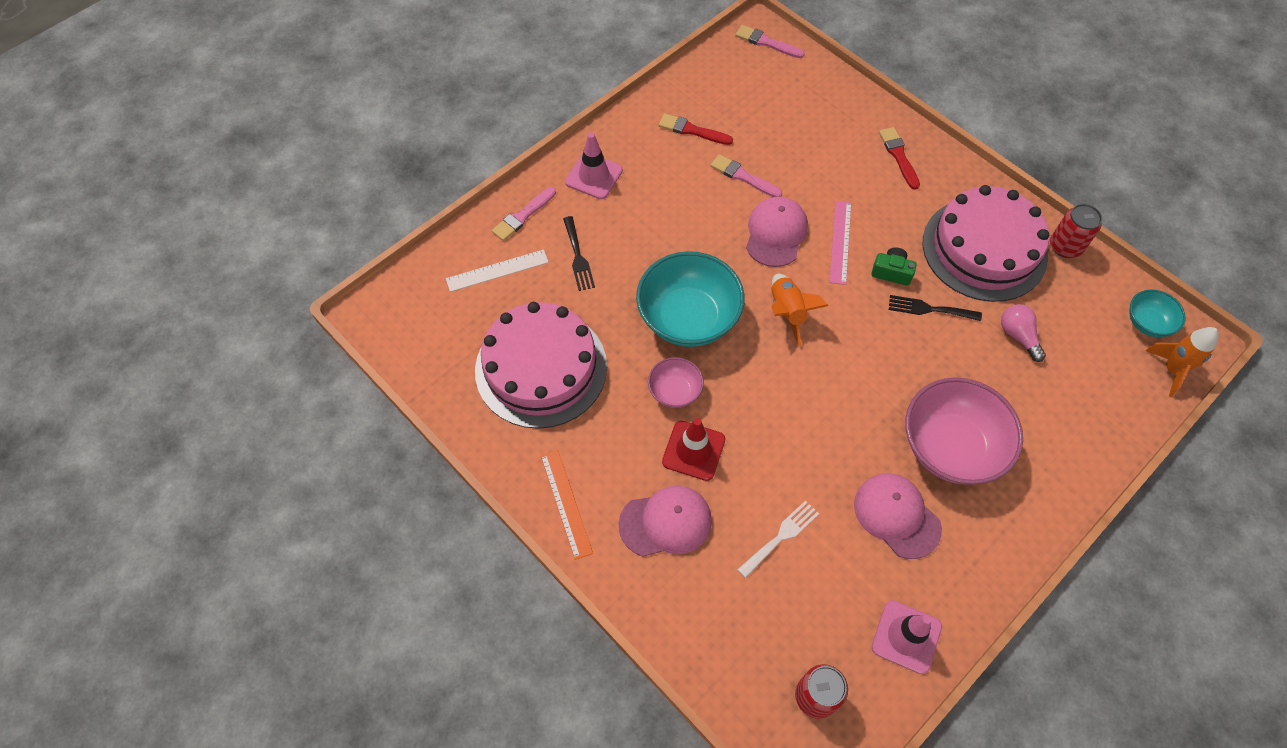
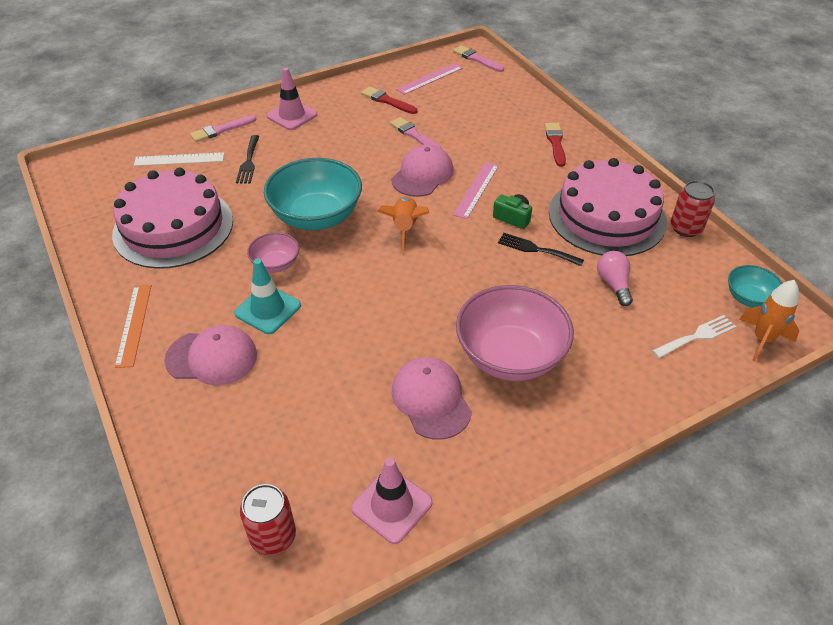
camera: 15 degrees right, 15 degrees down
red traffic cone [662,418,725,481] -> turquoise traffic cone [234,259,301,334]
white fork [737,500,819,578] -> white fork moved to [652,315,736,358]
none -> pink ruler [396,63,463,95]

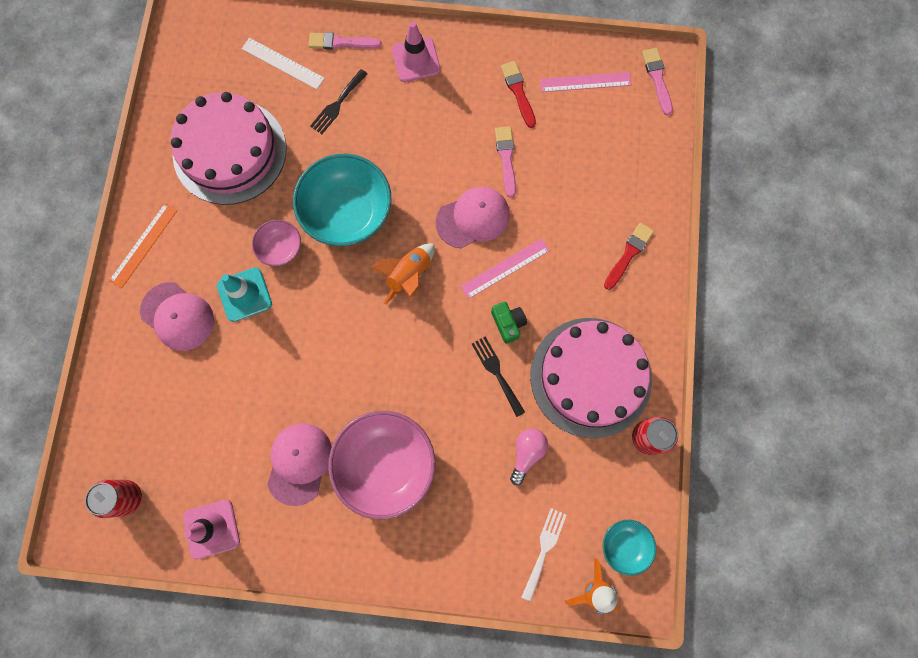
camera: 35 degrees right, 30 degrees up
white fork [652,315,736,358] -> white fork turned 75 degrees counterclockwise [522,508,566,601]

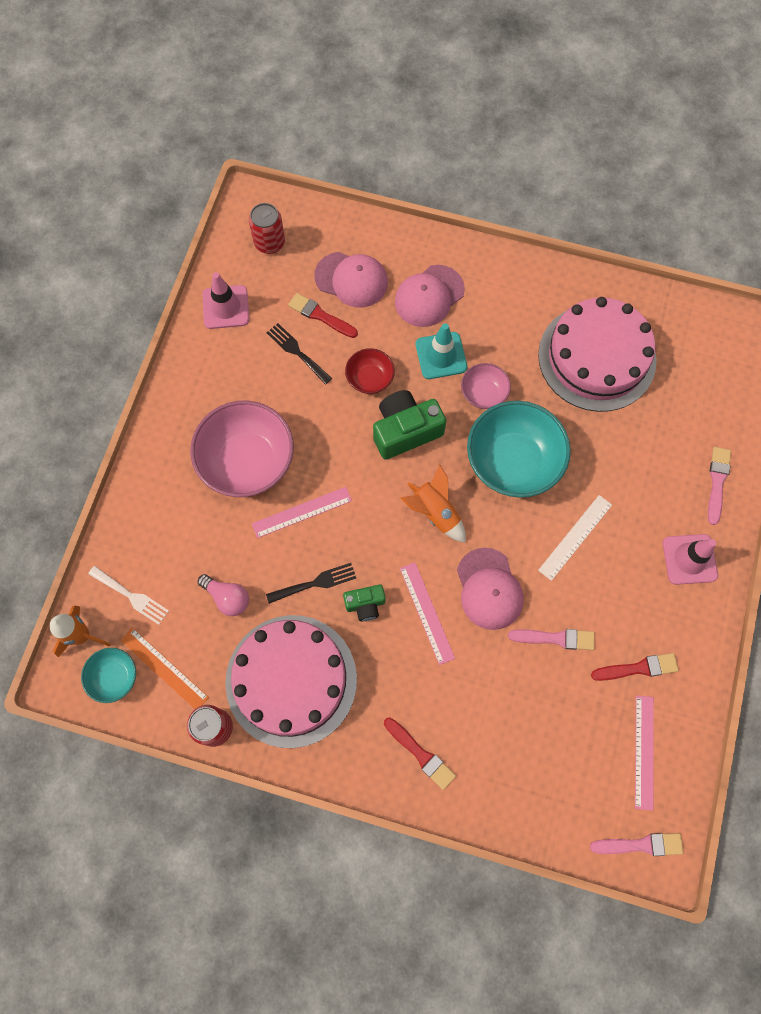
camera: 100 degrees right, 5 degrees down
orange ruler [109,203,178,288] -> orange ruler moved to [120,628,209,709]
white ruler [242,38,325,89] -> white ruler moved to [538,495,612,581]
pink cap [267,423,332,506] -> pink cap moved to [314,252,388,307]
black fork [310,69,367,134] -> black fork moved to [266,323,332,385]
none -> pink ruler [252,487,352,538]
none -> red brush [288,293,358,338]
none -> red bowl [345,348,395,394]
none -> green camera [373,390,446,460]

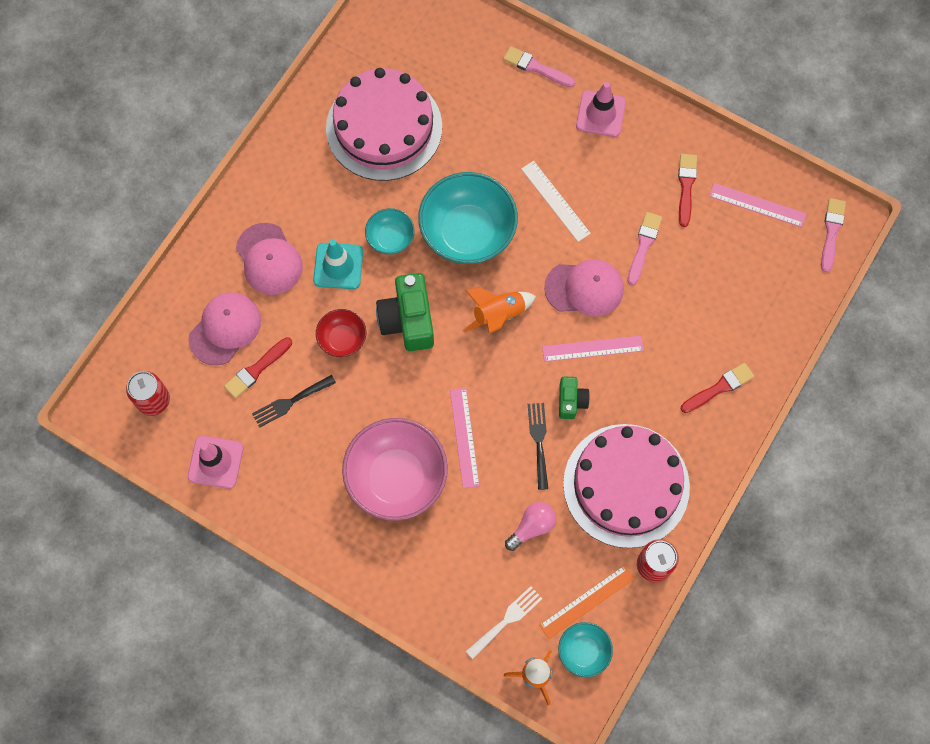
camera: 75 degrees left, 0 degrees up
pink bowl [461,363,511,409] -> turquoise bowl [365,208,415,254]

